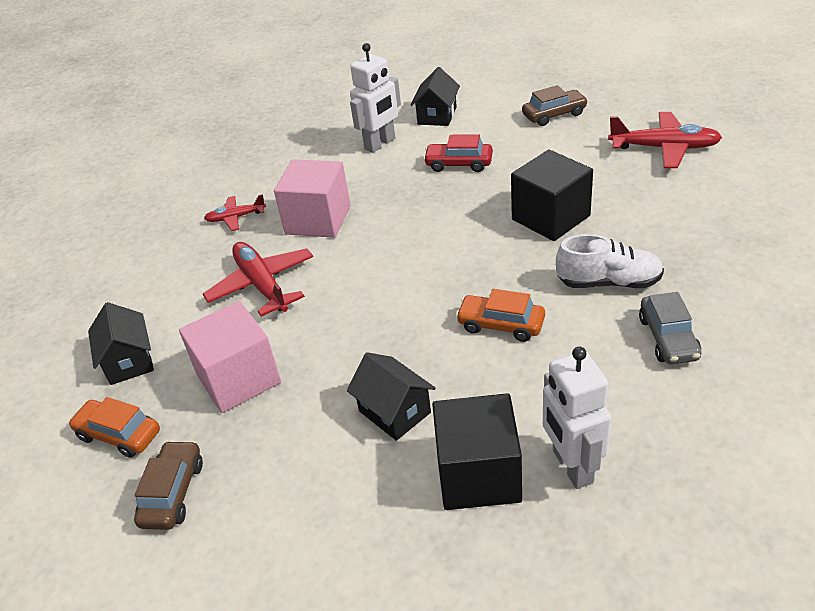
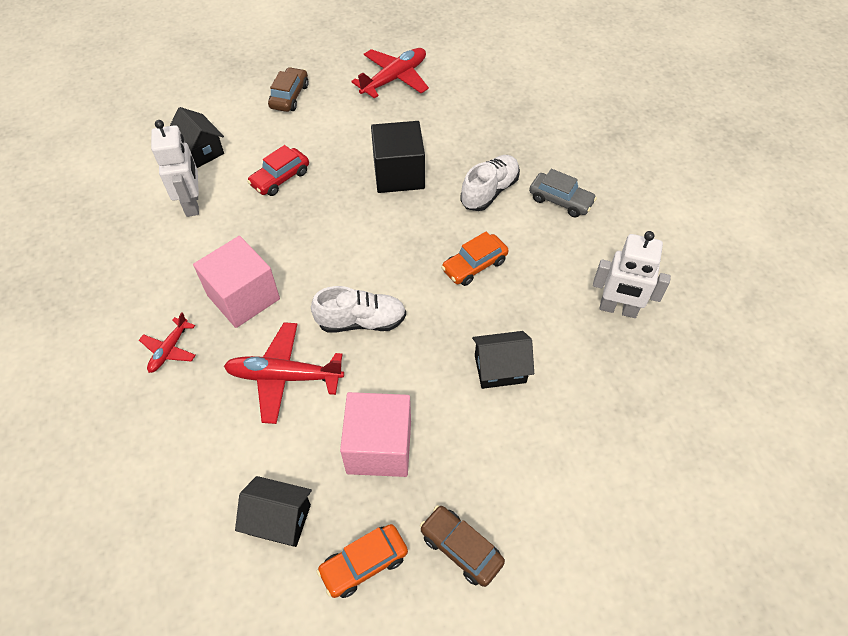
camera: 60 degrees left, 15 degrees up
black cube [432,393,522,510] -> none
none -> white shoe [311,286,406,333]

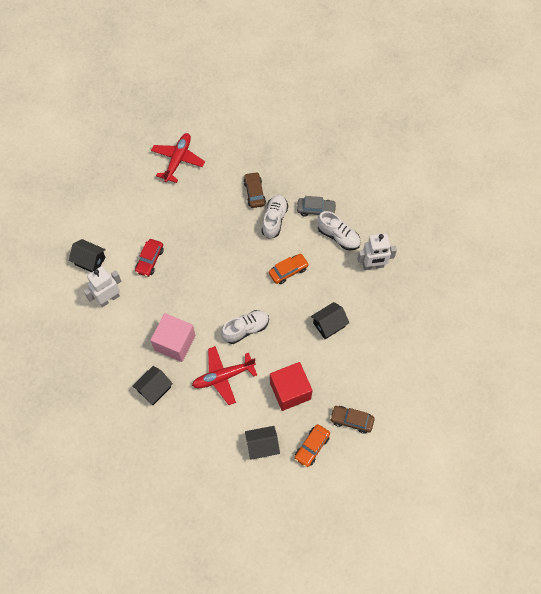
camera: 25 degrees left, 10 degrees up
red plane [139,312,196,373] -> black house [132,366,173,405]
white robot [151,120,199,217] -> white robot turned 90 degrees counterclockwise [84,266,121,307]
brown car [268,67,309,112] -> brown car moved to [243,172,266,208]
pink cube [340,392,411,477] -> red cube [270,362,313,411]
black cube [371,121,425,193] -> none
orange car [441,232,509,286] -> orange car turned 150 degrees counterclockwise [269,254,309,284]
none -> white shoe [317,211,361,251]

